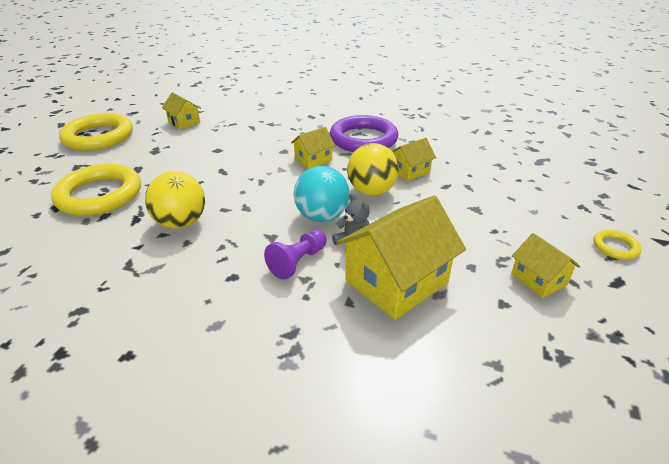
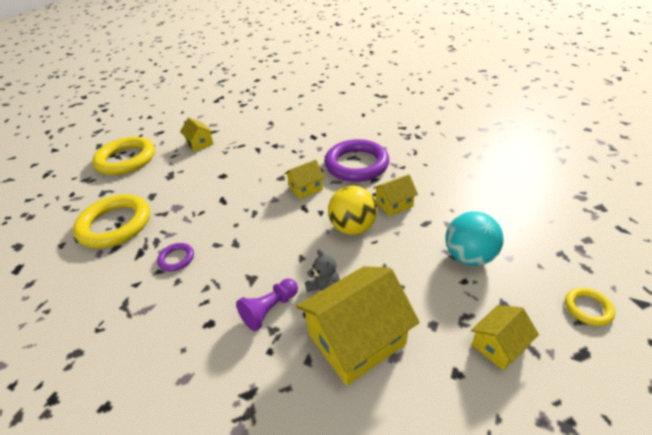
camera: 10 degrees right, 5 degrees up
yellow ball [145,171,205,229] -> purple ring [157,243,194,271]
turquoise ball [294,166,350,222] -> turquoise ball moved to [445,211,504,266]
yellow house [511,233,580,298] -> yellow house turned 75 degrees clockwise [471,305,539,370]

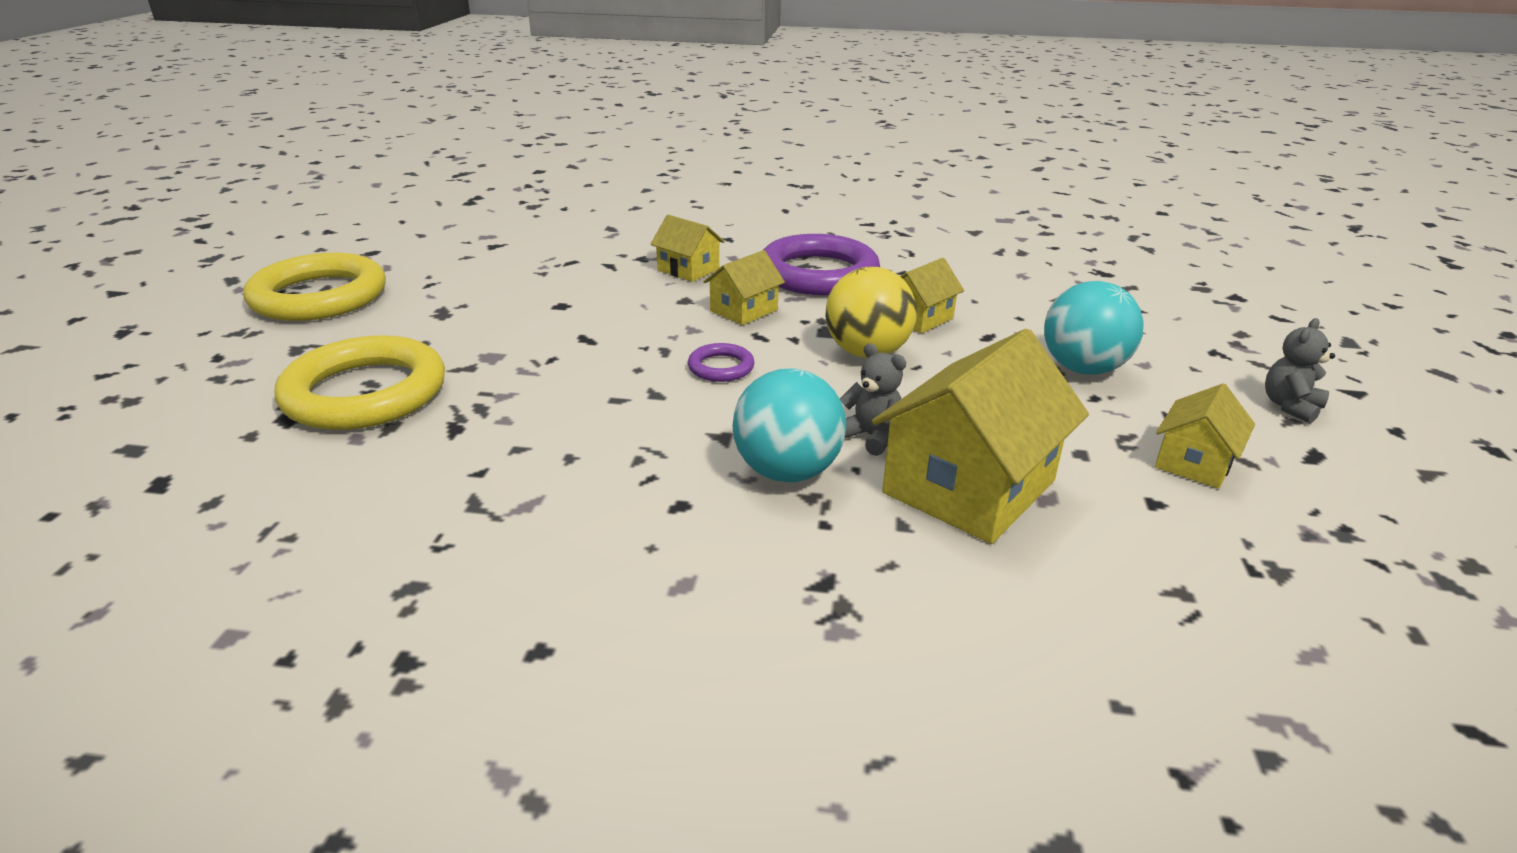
camera: 20 degrees left, 10 degrees down
purple ring [157,243,194,271] -> purple ring moved to [688,343,755,382]
yellow house [180,117,214,152] -> yellow house moved to [650,215,725,282]
purple pawn [236,279,298,331] -> turquoise ball [733,368,846,482]
yellow ring [565,288,615,326] -> grey teddy bear [1265,318,1335,423]

